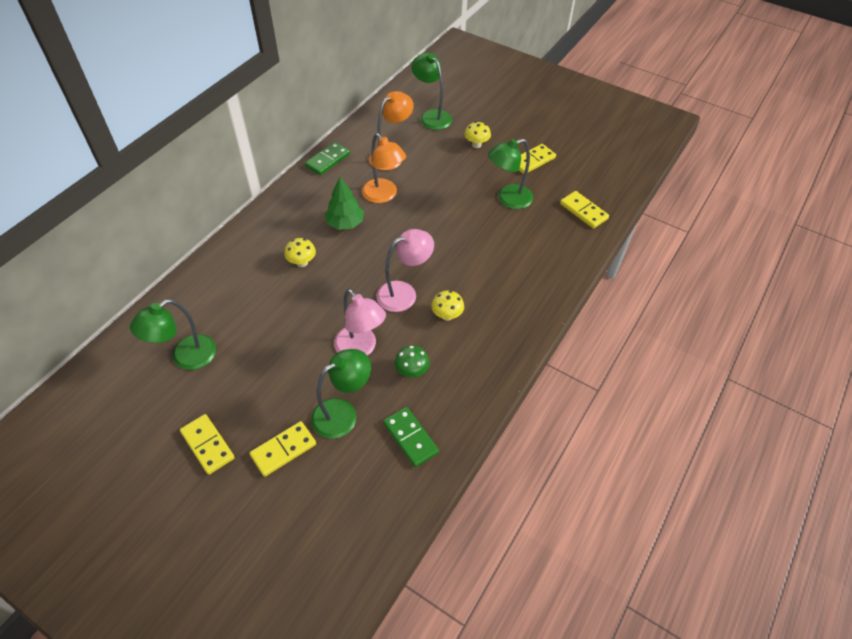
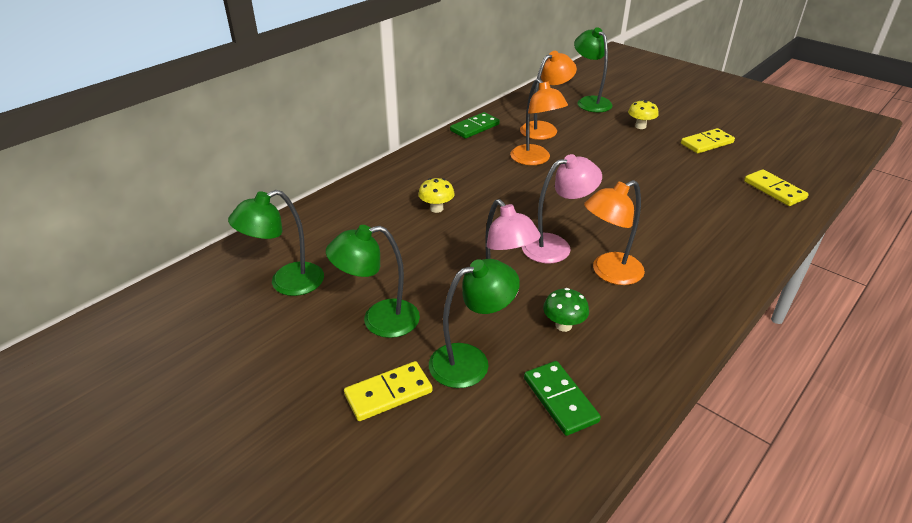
camera: 10 degrees right, 15 degrees down
yellow domino [180,414,235,475] -> none
green tree [325,177,364,230] -> none
yellow mushroom [431,290,464,321] -> orange lamp [584,180,645,285]
green lamp [488,139,533,209] -> green lamp moved to [326,225,420,338]

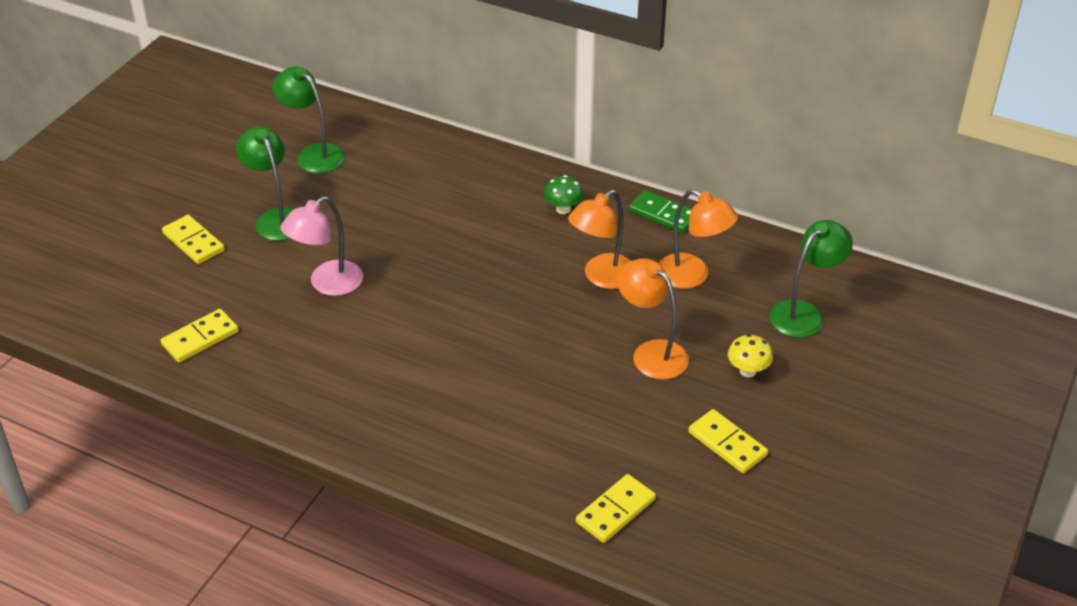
camera: 75 degrees right, 5 degrees up
yellow mushroom [418,178,455,213] -> none
green lamp [429,259,520,388] -> none
pink lamp [522,154,602,263] -> none
green domino [524,361,601,436] -> yellow domino [160,309,239,363]
green mushroom [543,288,589,332] -> green mushroom moved to [544,175,584,214]
orange lamp [584,180,645,285] -> orange lamp moved to [617,258,689,380]

